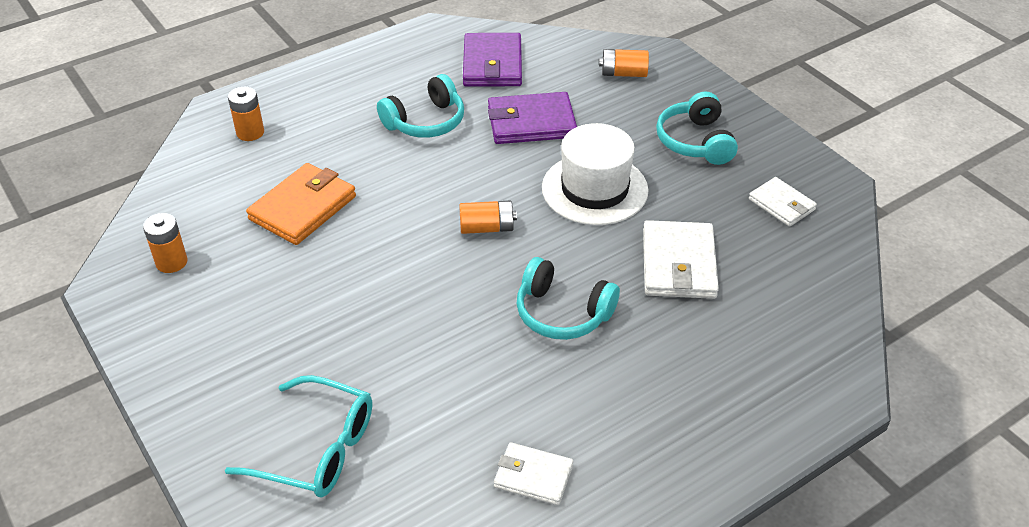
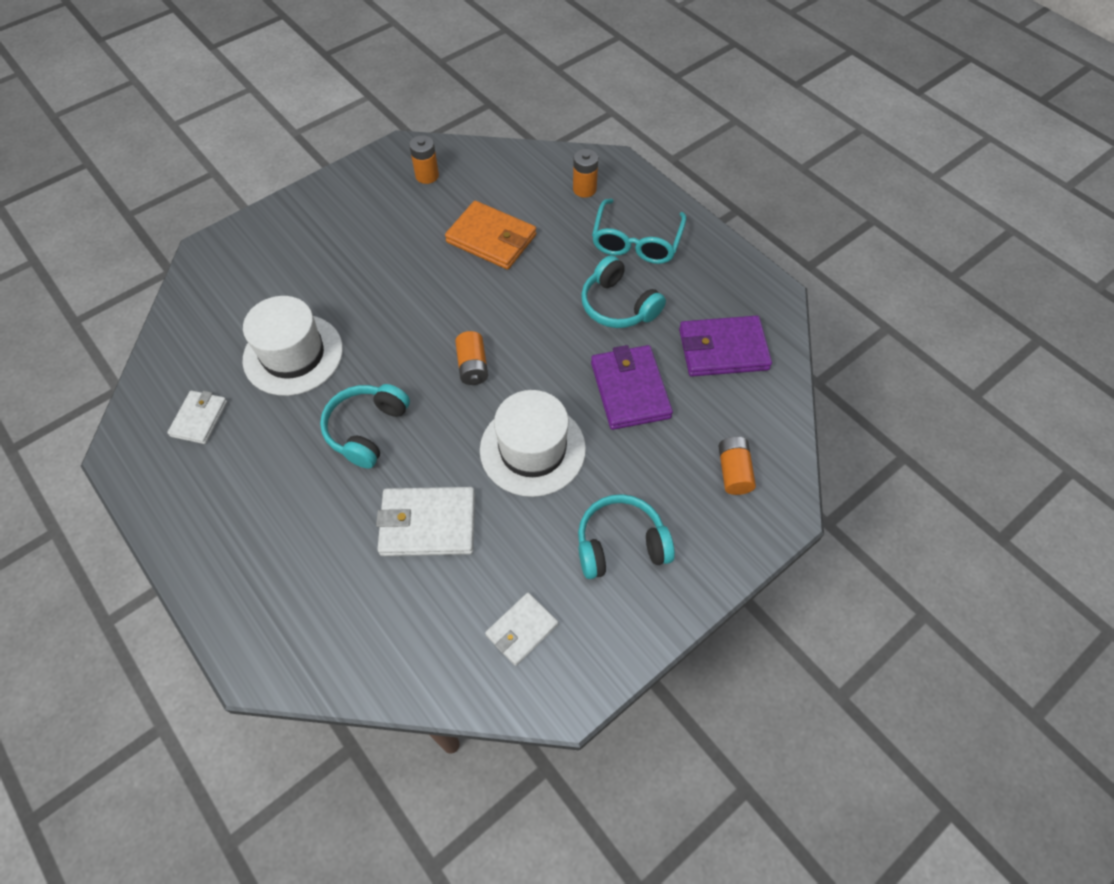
camera: 85 degrees right, 15 degrees up
turquoise glasses [225,375,372,497] -> turquoise glasses moved to [592,199,687,264]
none -> white hat [243,296,343,396]

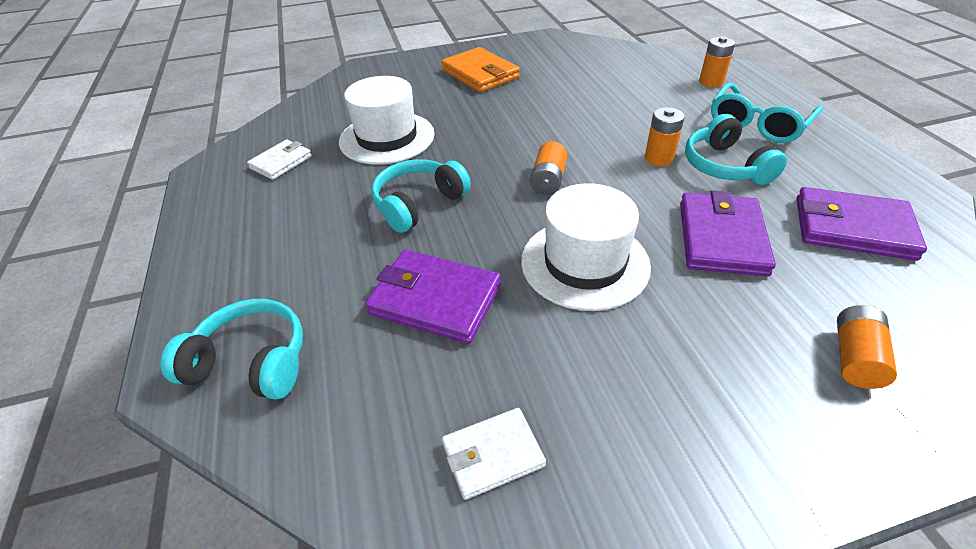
camera: 25 degrees right, 15 degrees down
white wallet [376,487,475,556] -> purple wallet [365,250,501,344]
orange battery [409,135,439,184] -> orange battery moved to [645,107,685,166]
orange wallet [445,201,536,270] -> orange wallet moved to [441,47,520,92]
turquoise headphones [578,494,675,579] -> turquoise headphones moved to [161,299,303,400]

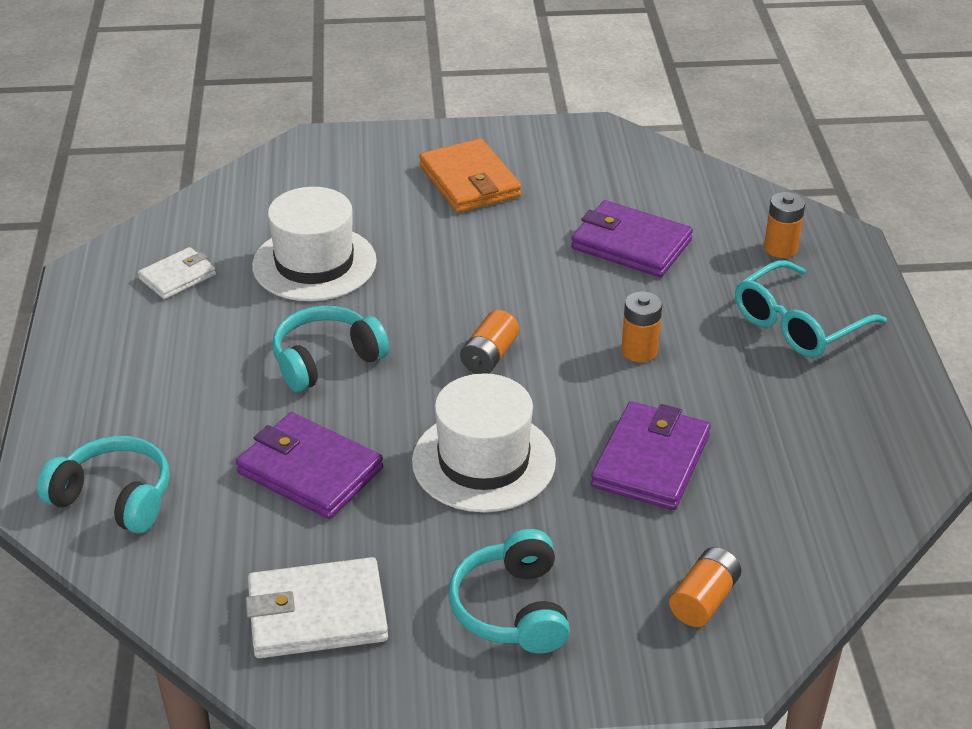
camera: 10 degrees right, 5 degrees down
white wallet [442,408,546,500] -> white wallet [245,557,388,658], size x1.64
turquoise headphones [685,114,787,185] -> turquoise headphones moved to [449,529,570,653]
purple wallet [796,187,927,261] -> purple wallet moved to [571,200,693,277]

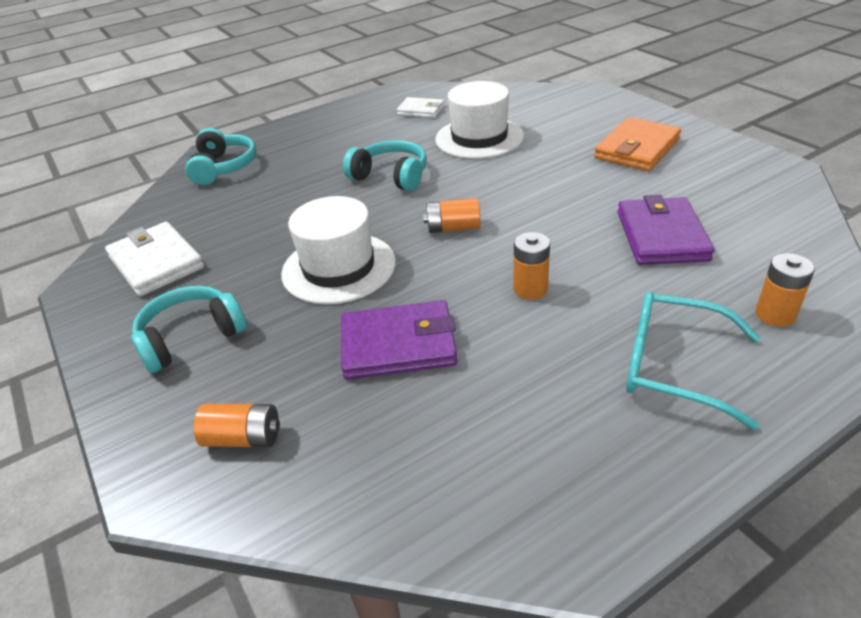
camera: 65 degrees right, 0 degrees up
purple wallet [236,412,383,519] -> none

